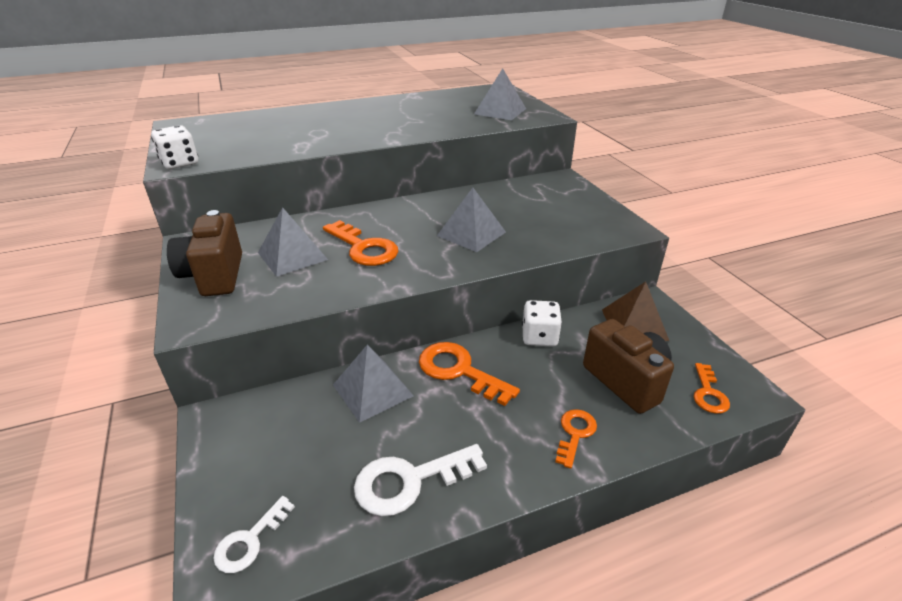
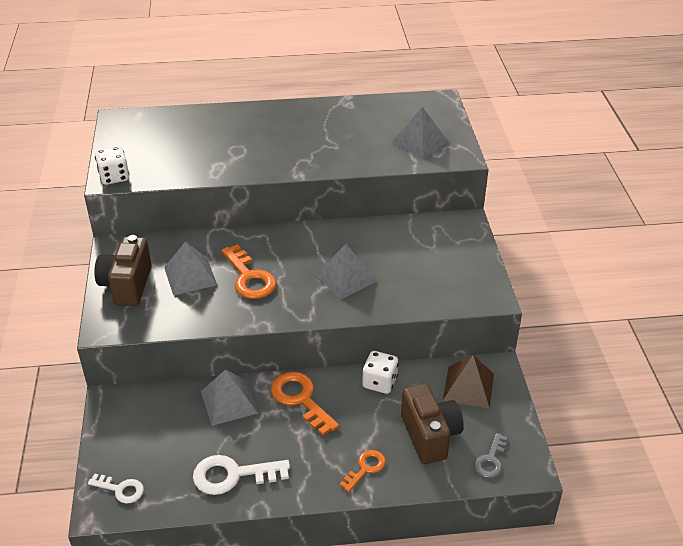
camera: 15 degrees right, 5 degrees up
white key [213,496,295,573] -> white key turned 120 degrees counterclockwise [88,474,144,503]
orange key [694,363,730,414] -> grey key [474,433,507,478]

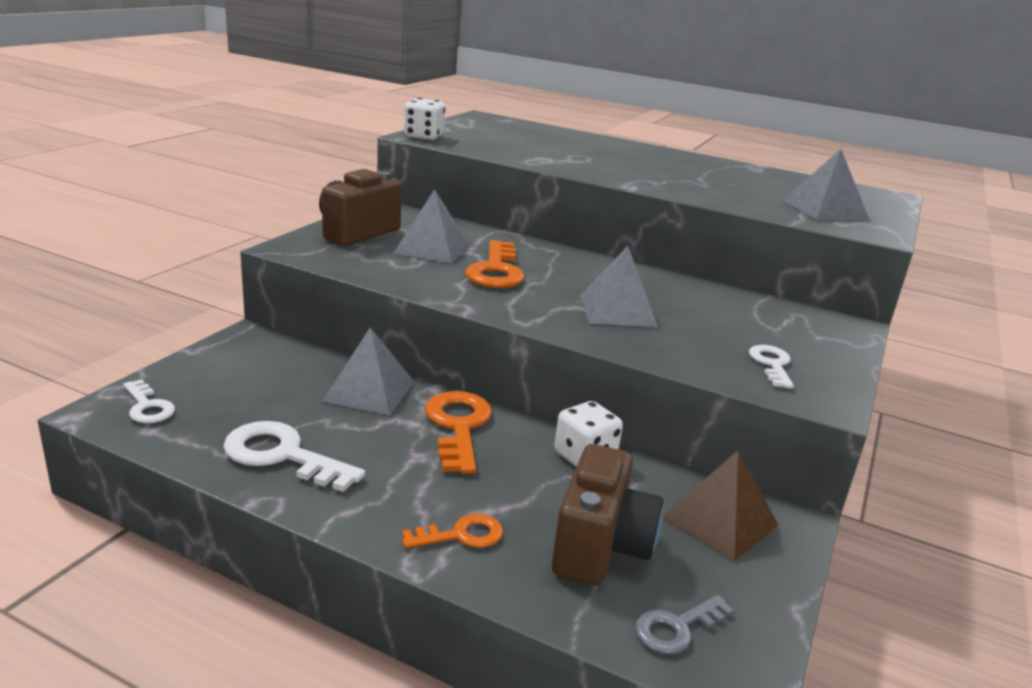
camera: 30 degrees right, 15 degrees down
none -> white key [749,345,794,388]

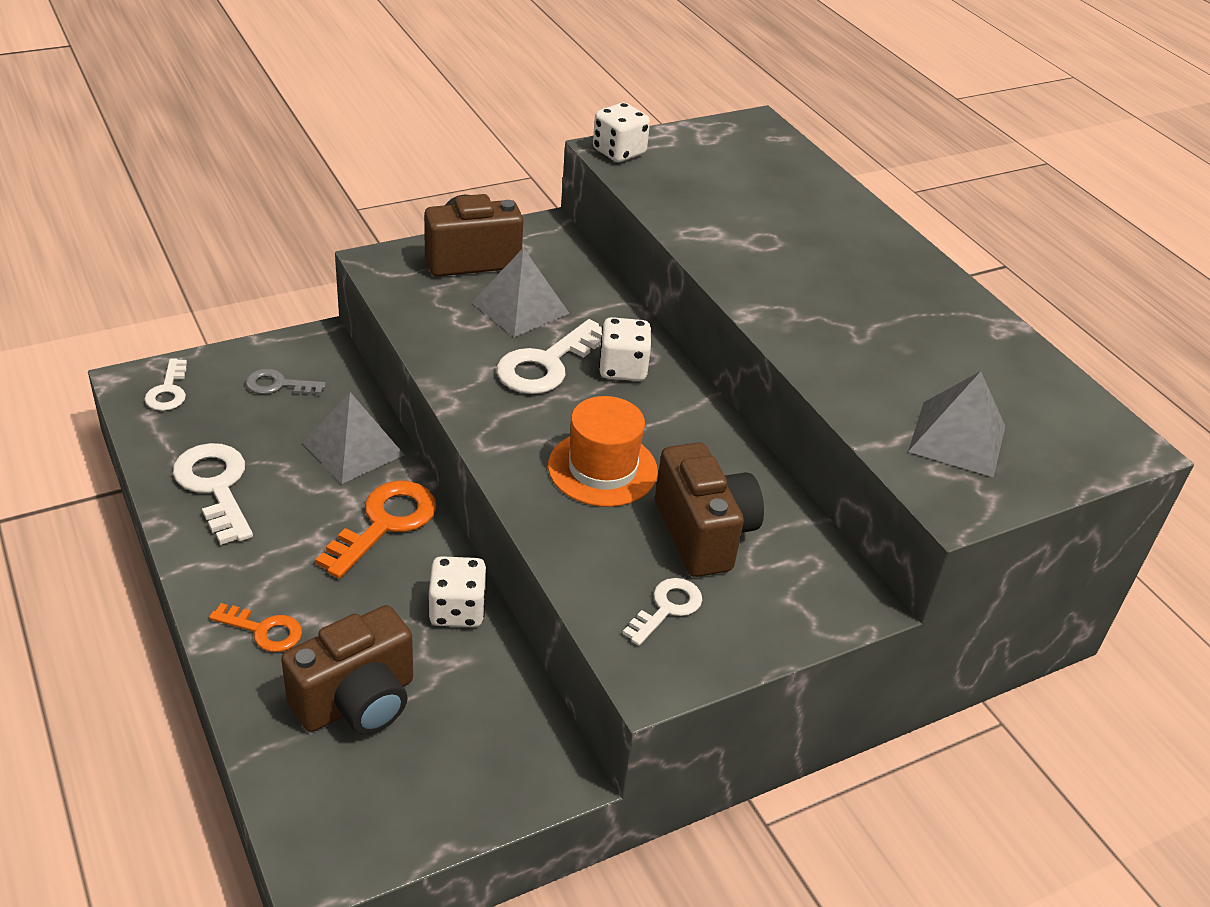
camera: 35 degrees right, 15 degrees up
orange key [465,240,524,288] -> white key [497,319,602,394]
grey pyramid [580,246,658,327] -> orange hat [548,396,658,507]
grey key [635,595,734,655] -> grey key moved to [246,369,326,395]
brown pyramid [663,450,778,562] -> none
none -> white dice [599,317,651,381]
none -> brown camera [655,442,764,577]

